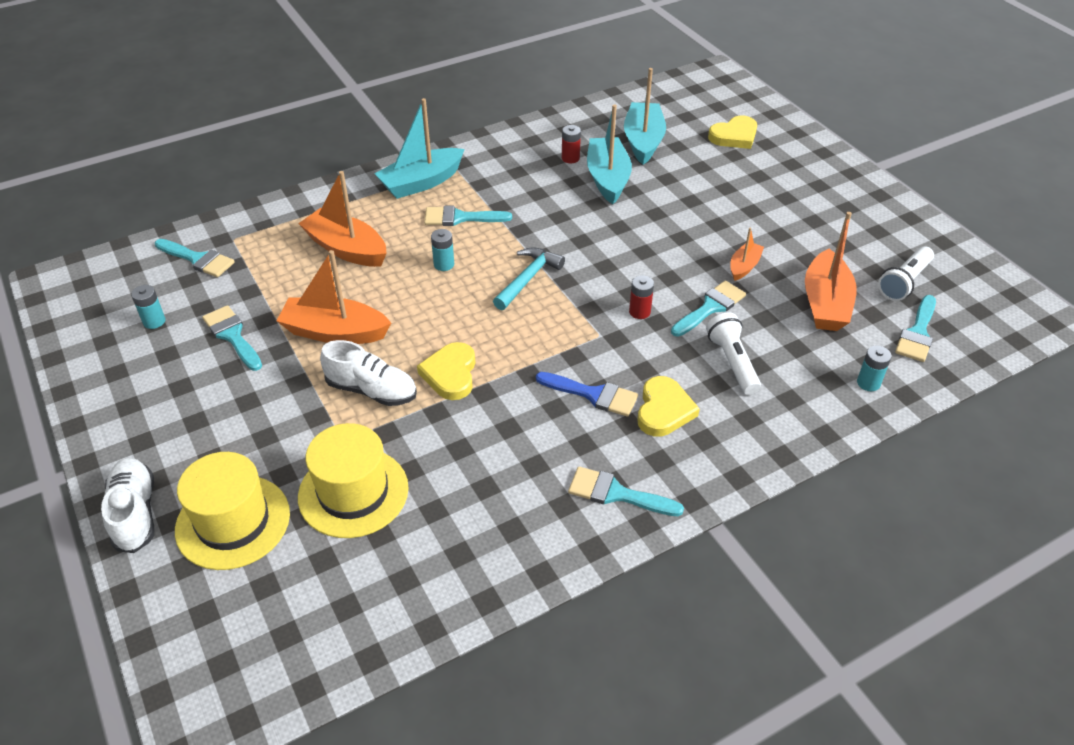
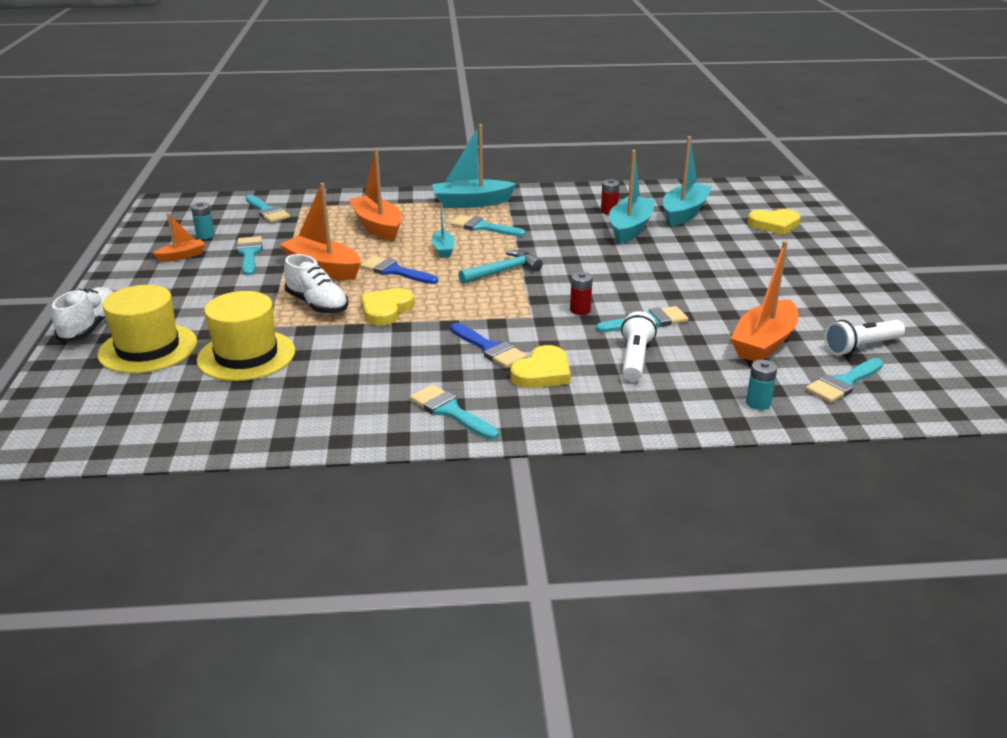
camera: 25 degrees right, 15 degrees down
turquoise battery [431,229,454,271] -> turquoise boat [431,203,455,258]
orange boat [730,228,764,281] -> orange boat moved to [153,213,205,262]
none -> blue brush [360,256,438,284]

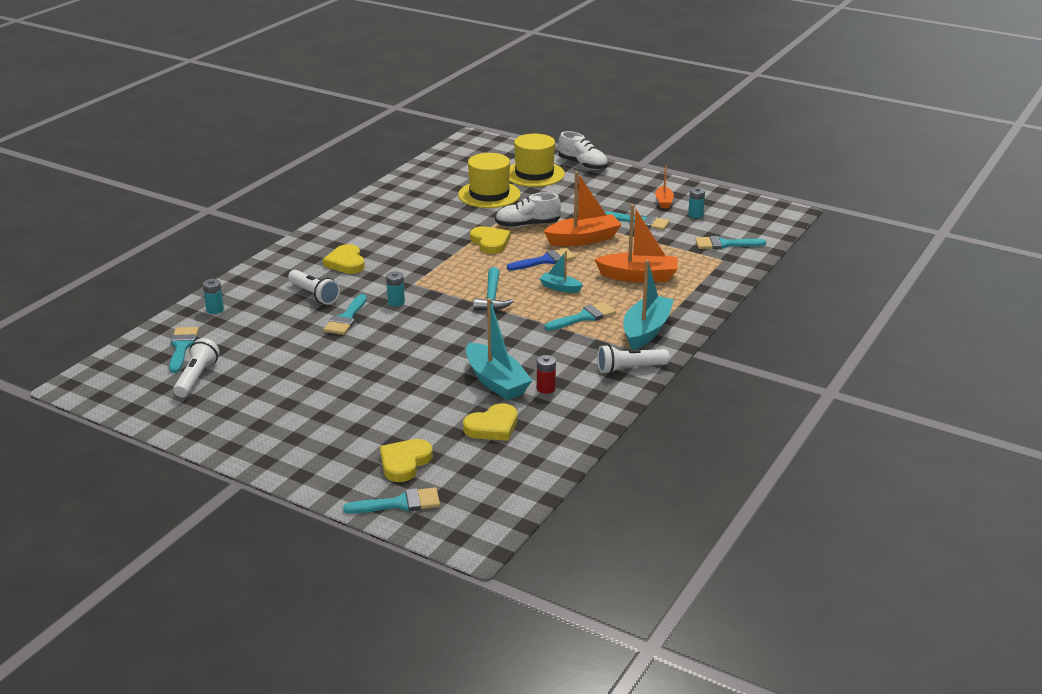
camera: 125 degrees right, 0 degrees up
turquoise brush [410,384,499,440] -> turquoise brush moved to [343,488,440,514]
blue brush [451,323,528,368] -> none
red battery [570,272,593,315] -> turquoise battery [386,271,405,306]
turquoise boat [663,136,712,226] -> yellow heart [463,403,517,441]
orange boat [730,241,798,361] -> none
none -> white flashlight [597,344,669,374]

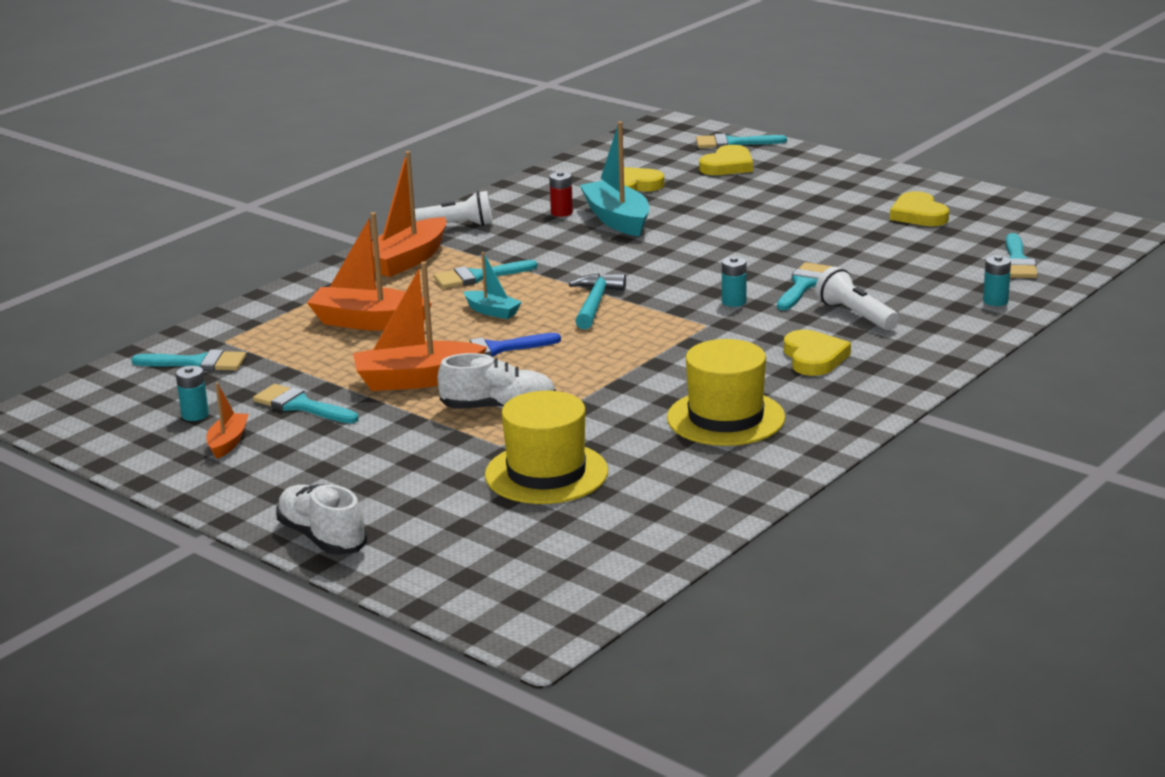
camera: 170 degrees left, 5 degrees down
white flashlight [173,338,220,397] -> none
yellow heart [470,226,510,254] -> yellow heart moved to [890,191,949,226]
yellow hat [509,134,565,187] -> yellow hat moved to [667,339,785,446]
turquoise boat [623,260,674,349] -> orange boat [372,151,447,277]

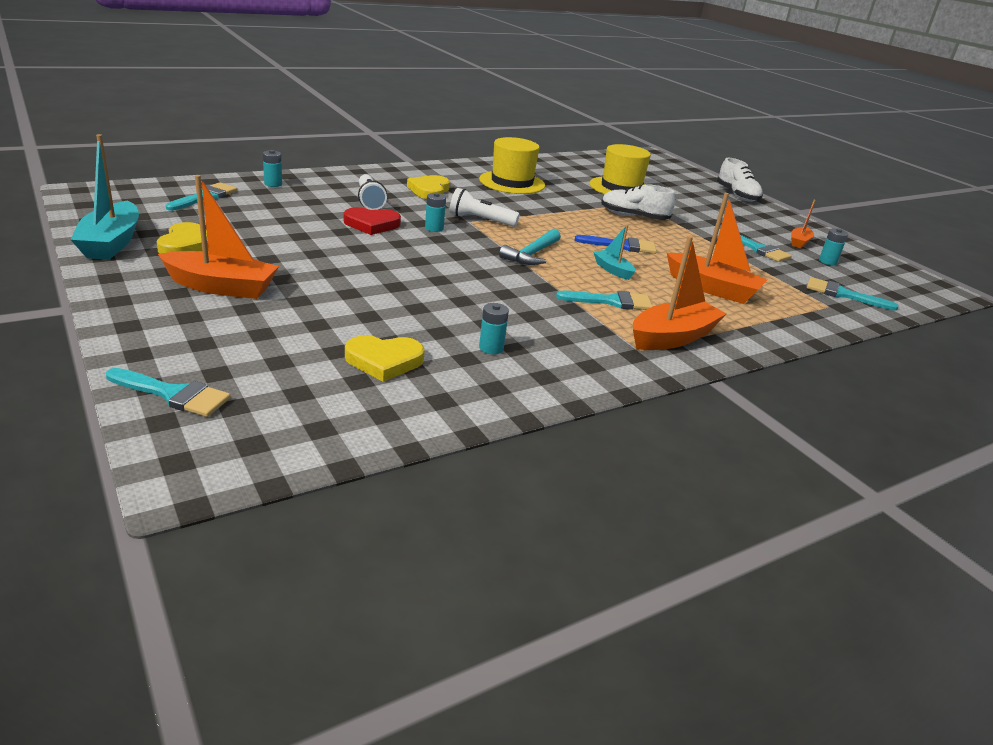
camera: 165 degrees left, 5 degrees up
orange boat [353,261,487,391] -> orange boat moved to [158,175,279,299]
white flashlight [415,191,492,226] -> white flashlight moved to [450,188,520,227]
red battery [549,171,573,217] -> turquoise battery [479,303,509,354]
turquoise boat [580,121,649,236] -> turquoise boat moved to [71,134,139,260]
yellow heart [699,145,753,175] -> none
turquoise brush [777,262,832,310] -> red heart [344,207,401,235]

